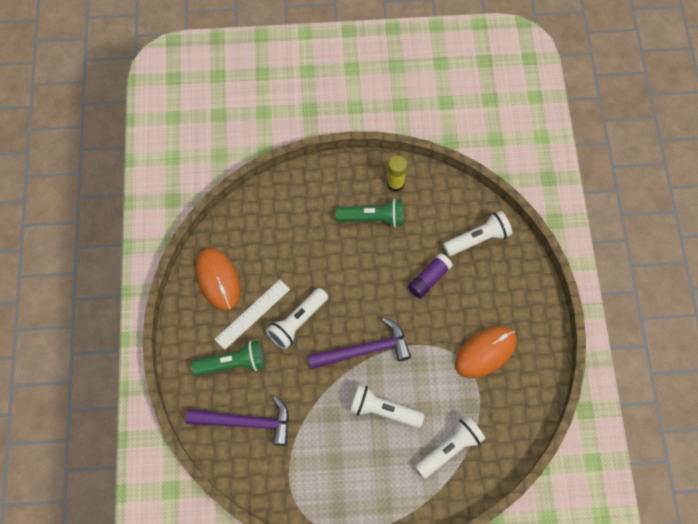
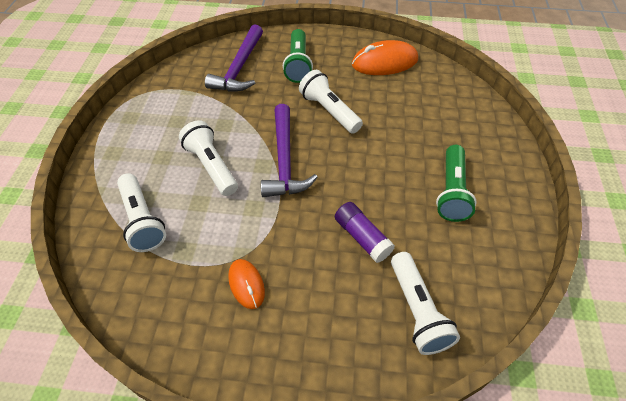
camera: 100 degrees right, 15 degrees down
white ruler [215,279,290,350] -> none
white flashlight [350,385,425,428] -> white flashlight turned 60 degrees counterclockwise [179,120,238,196]
yellow glue stick [387,155,407,192] -> none
orange mouse [455,326,517,378] -> orange mouse [228,259,265,309], size x0.57

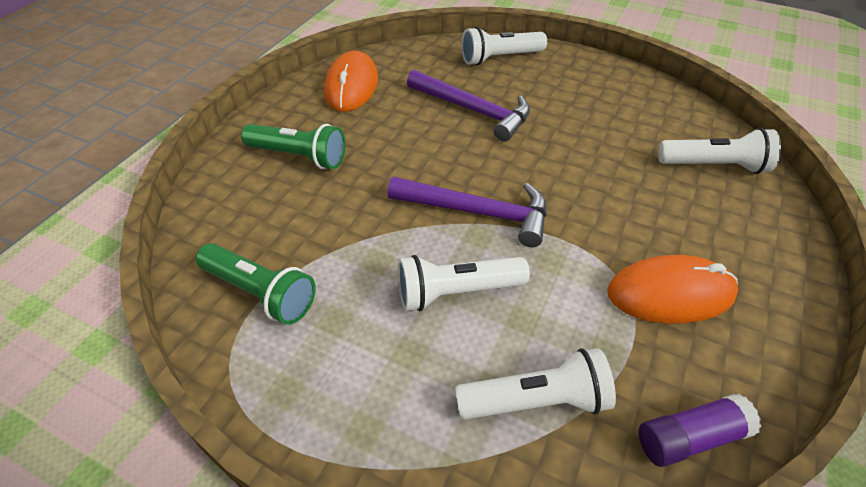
camera: 70 degrees left, 5 degrees down
purple hammer [205,24,263,92] -> purple hammer moved to [407,70,530,142]
orange mouse [228,259,265,309] -> orange mouse [607,255,738,324], size x1.74
white flashlight [299,70,363,134] -> white flashlight moved to [461,27,547,66]
purple glue stick [335,202,395,263] -> purple glue stick moved to [639,394,762,467]
green flashlight [436,145,477,222] -> green flashlight moved to [196,243,316,325]

